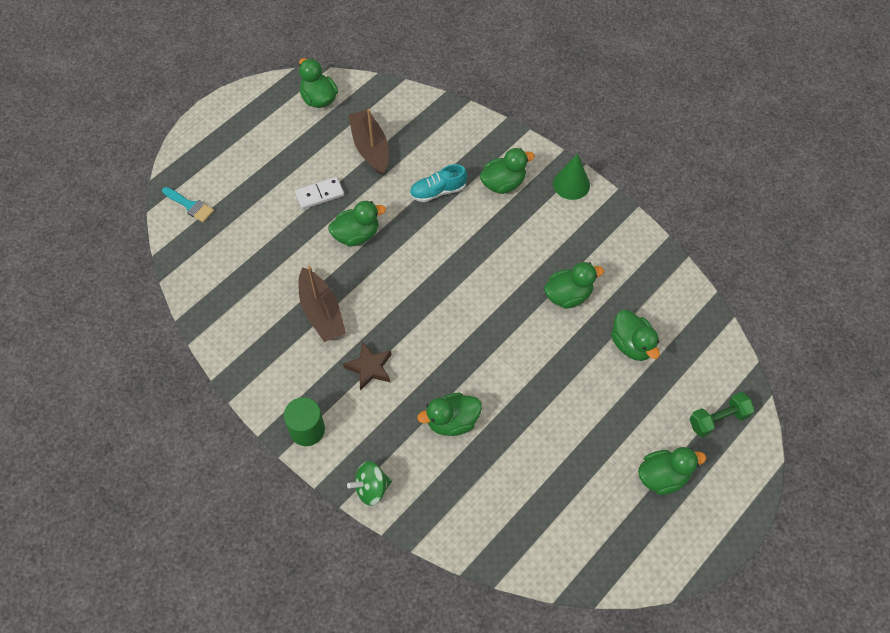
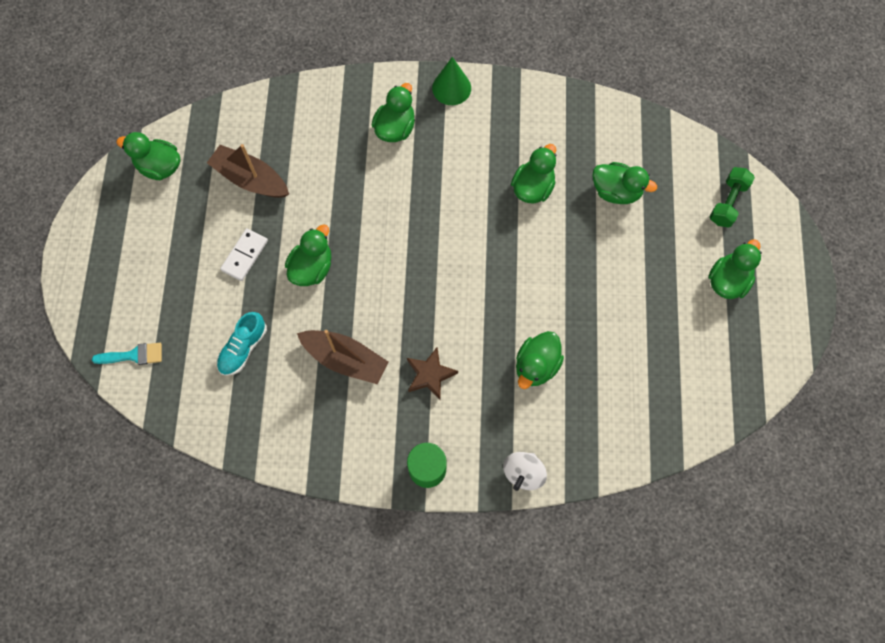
camera: 40 degrees left, 10 degrees up
green spinning top [347,461,392,506] -> white spinning top [503,452,547,491]
turquoise shoe [410,164,467,202] -> turquoise shoe moved to [217,312,267,376]

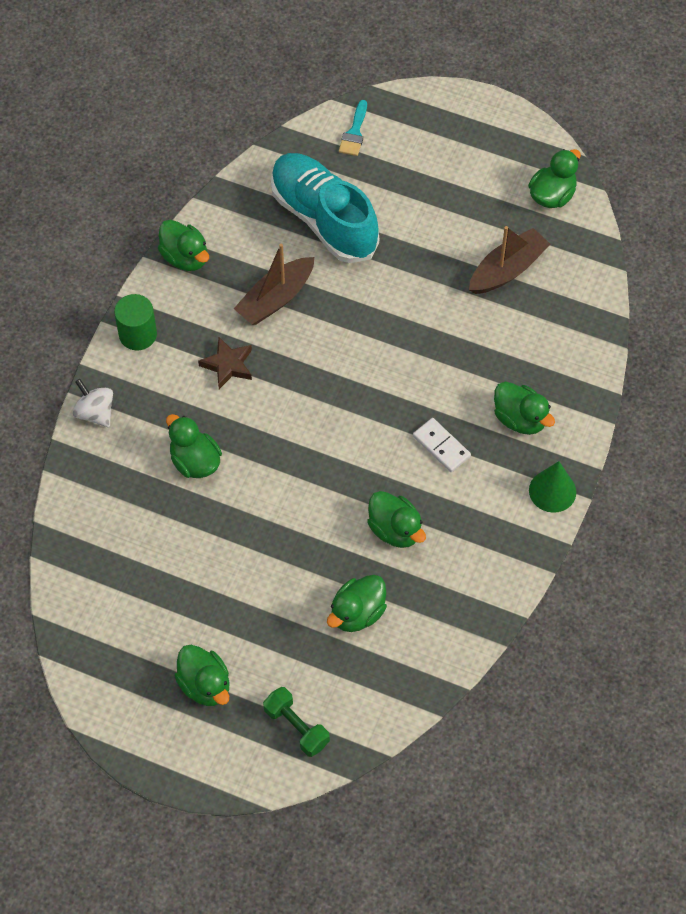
camera: 110 degrees right, 10 degrees down
turquoise shoe [217,312,267,376] -> turquoise shoe [271,153,379,263], size x2.09
white domino [220,228,268,281] -> white domino moved to [413,418,471,472]
green duck [285,225,331,286] -> green duck moved to [158,220,209,271]

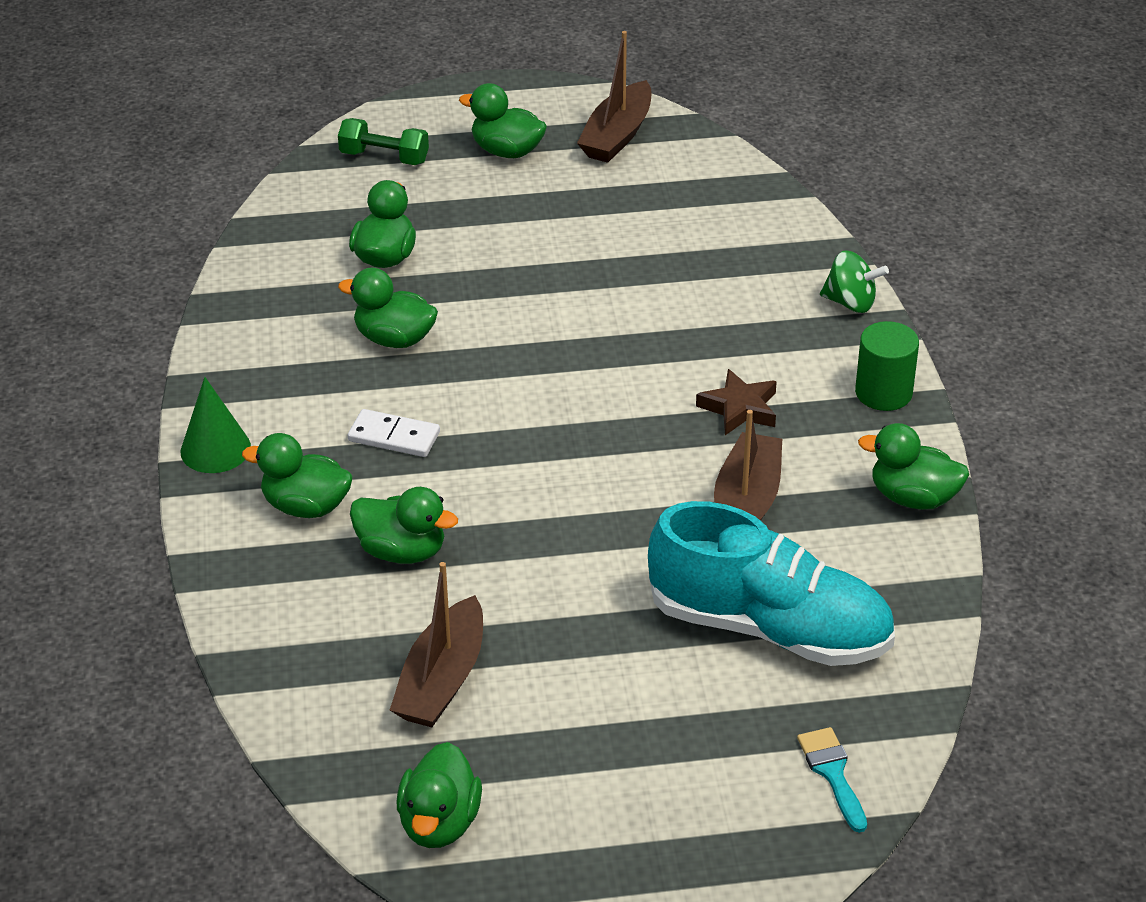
camera: 150 degrees right, 20 degrees down
white spinning top [73,379,113,427] -> green spinning top [820,250,889,313]
green duck [166,414,222,478] -> green duck moved to [350,487,458,564]
none -> brown boat [577,31,652,163]

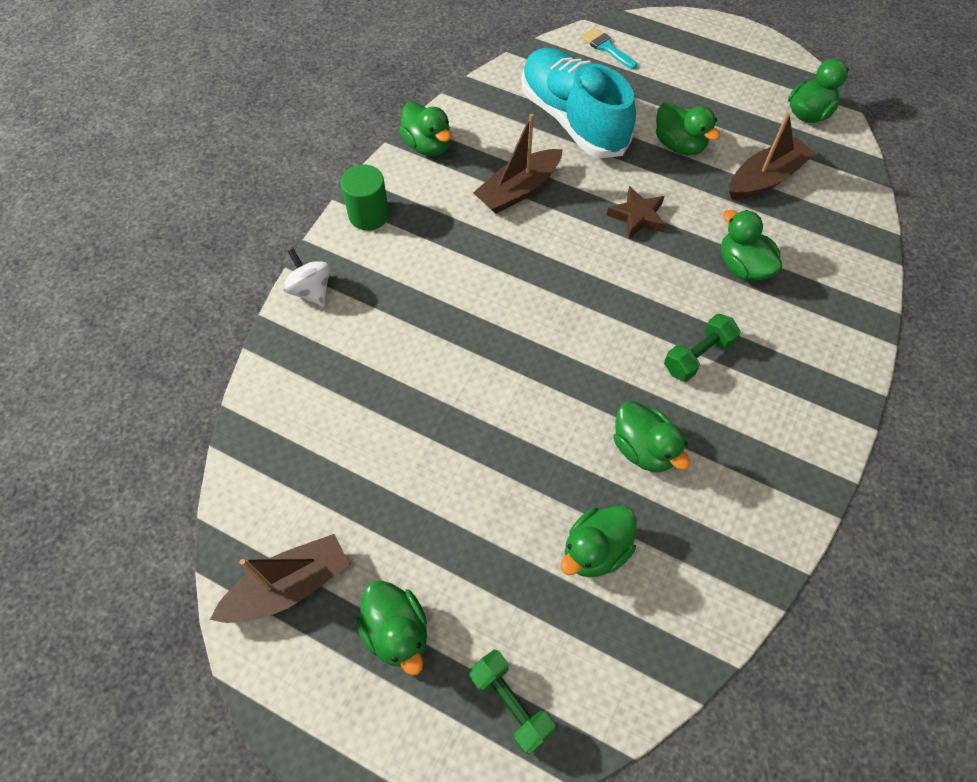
camera: 145 degrees left, 20 degrees up
green cone [181,377,251,473] -> none
green duck [242,433,353,518] -> green duck moved to [656,102,720,156]
white domino [348,409,440,457] -> green dumbbell [664,314,740,382]
brown star [696,369,777,435] -> brown star moved to [607,186,666,239]
turquoise brush [797,727,867,833] -> turquoise brush turned 120 degrees clockwise [581,27,637,69]
green spinning top [820,250,889,313] -> white spinning top [283,249,330,307]

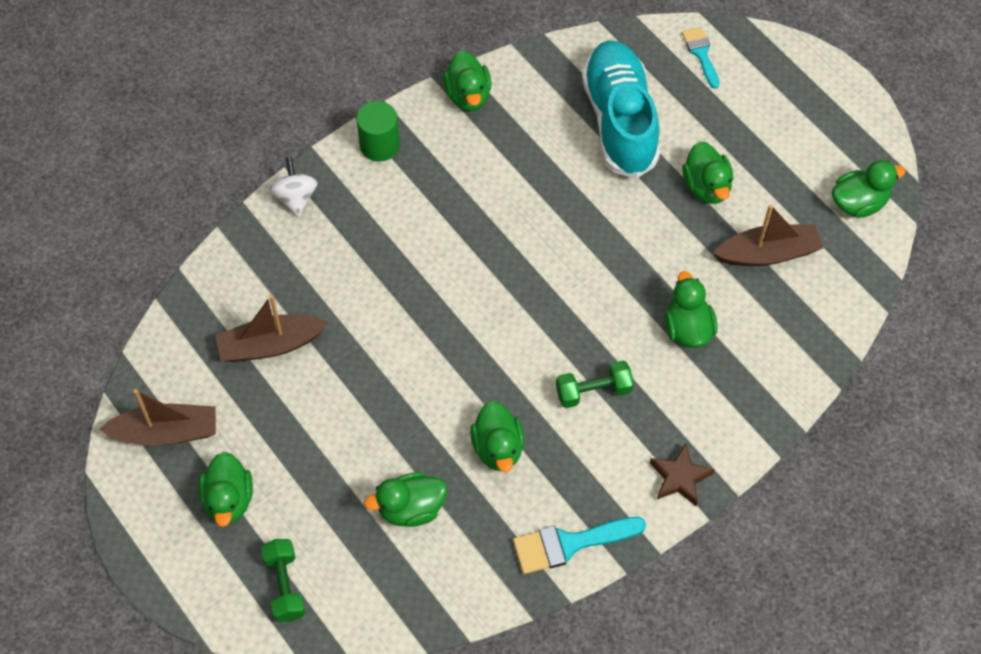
camera: 25 degrees right, 0 degrees up
brown boat [473,114,563,214] -> brown boat moved to [215,295,329,362]
brown star [607,186,666,239] -> brown star moved to [650,443,715,506]
none -> turquoise brush [513,517,646,574]

